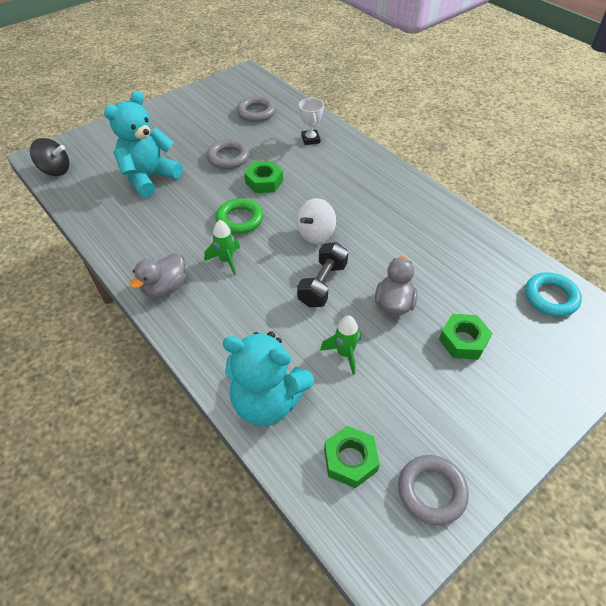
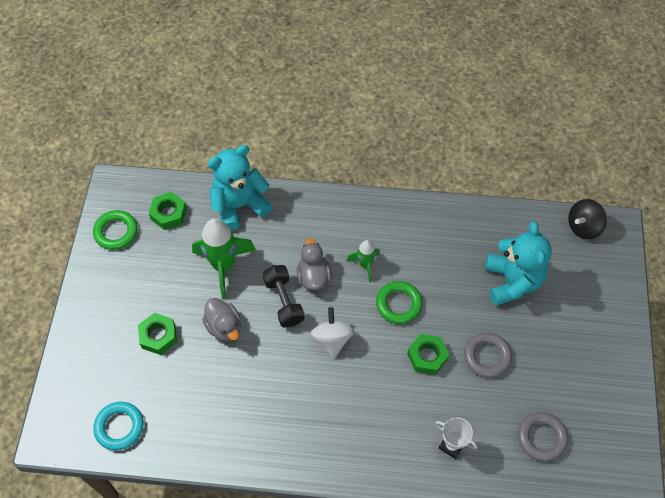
camera: 135 degrees right, 10 degrees up
grey duck [130,253,186,298] -> grey duck moved to [297,238,332,291]
green rocket [320,315,361,375] -> green rocket [192,218,256,299], size x1.84
grey ring [398,455,469,525] -> green ring [93,210,138,250]

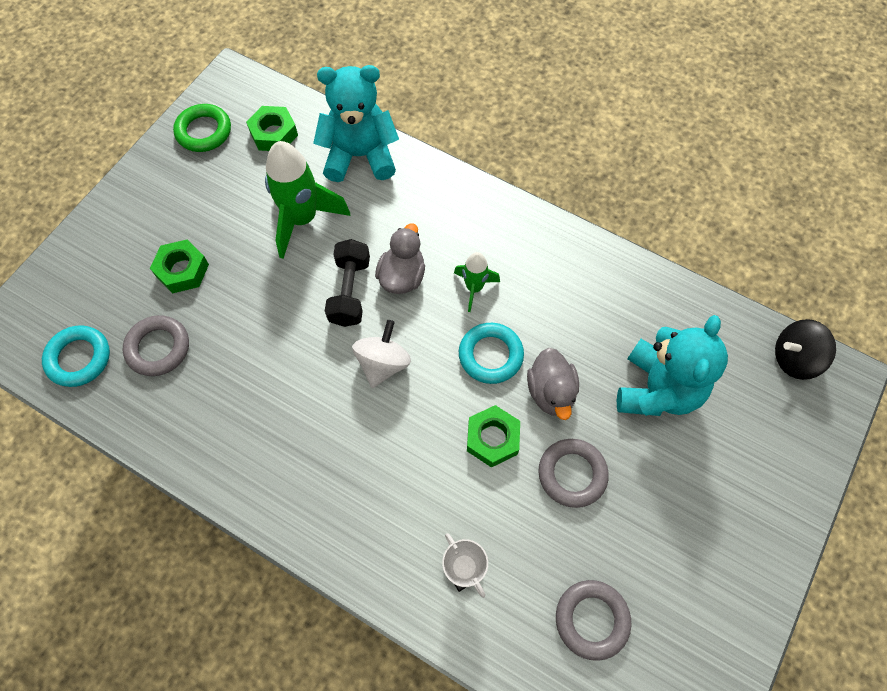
camera: 25 degrees right, 5 degrees up
grey duck [202,298,241,342] -> grey duck moved to [527,348,579,420]
green ring [376,281,423,324] -> turquoise ring [459,323,524,384]
none -> grey ring [123,315,189,376]

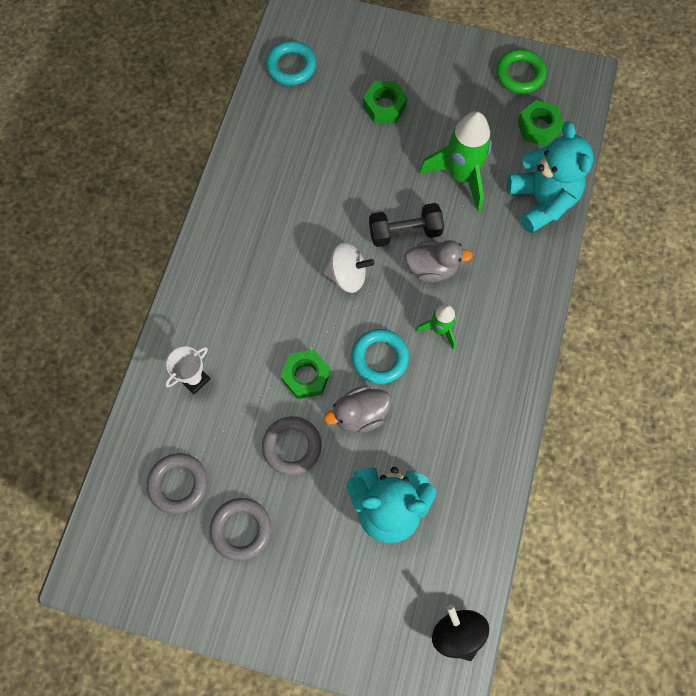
camera: 75 degrees right, 5 degrees up
grey ring [123,315,189,376] -> grey ring moved to [210,498,271,561]

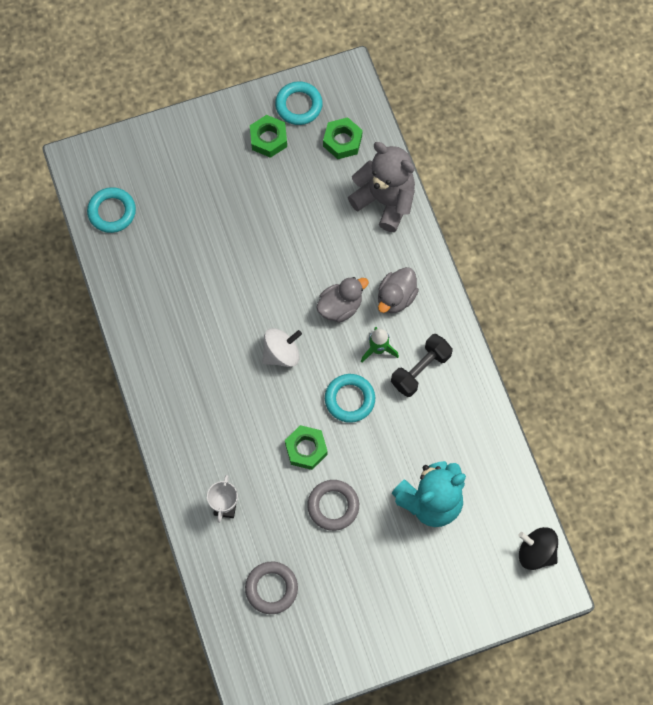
camera: 35 degrees left, 0 degrees up
grey ring [210,498,271,561] -> none
grey duck [324,386,391,433] -> grey duck moved to [378,267,419,313]
green nut [363,81,408,123] -> green nut moved to [250,115,287,158]
black dumbbell [369,203,444,247] -> black dumbbell moved to [391,334,453,397]
green rocket [419,111,492,211] -> none
green ring [496,49,547,94] -> turquoise ring [275,81,323,125]
turquoise teddy bear [507,121,594,233] -> grey teddy bear [348,142,415,232]

